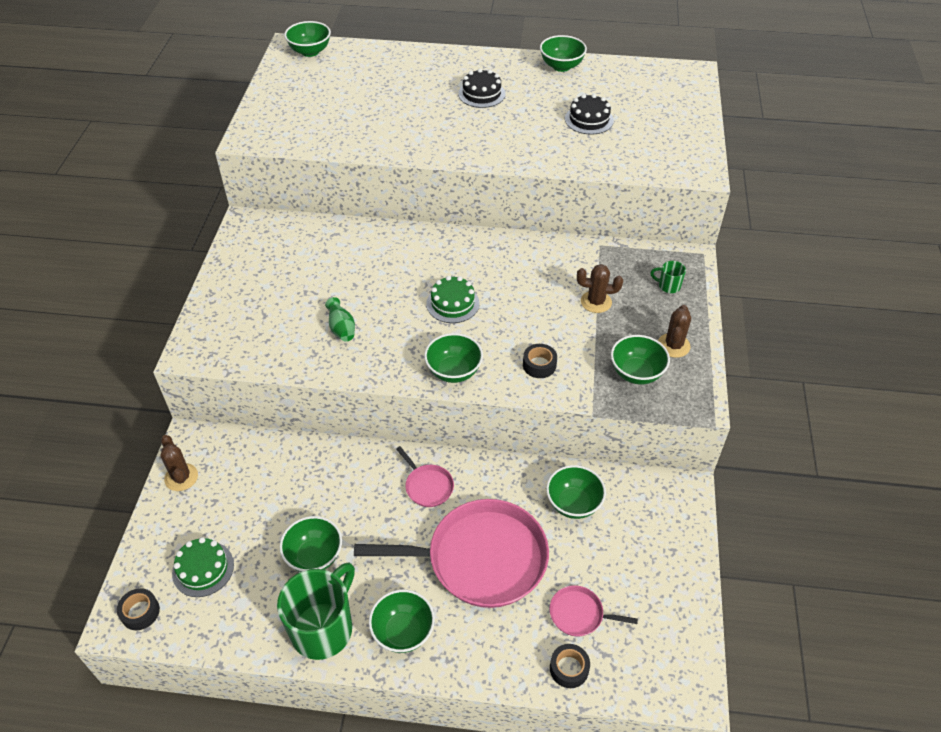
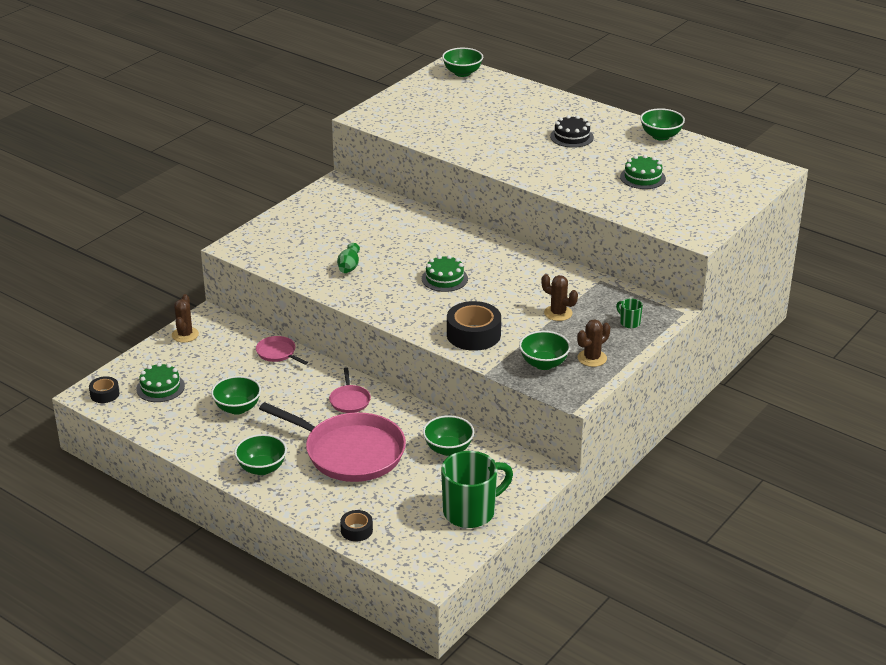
camera: 30 degrees right, 15 degrees down
green mug [277,562,355,660] -> green mug moved to [441,451,513,528]
green bowl [424,333,483,383] -> none
black tape [523,344,557,378] -> black tape [447,301,501,351], size x1.86
pink pan [550,585,638,637] -> pink pan moved to [256,336,308,365]
black cake [565,94,614,135] -> green cake [620,155,666,189]

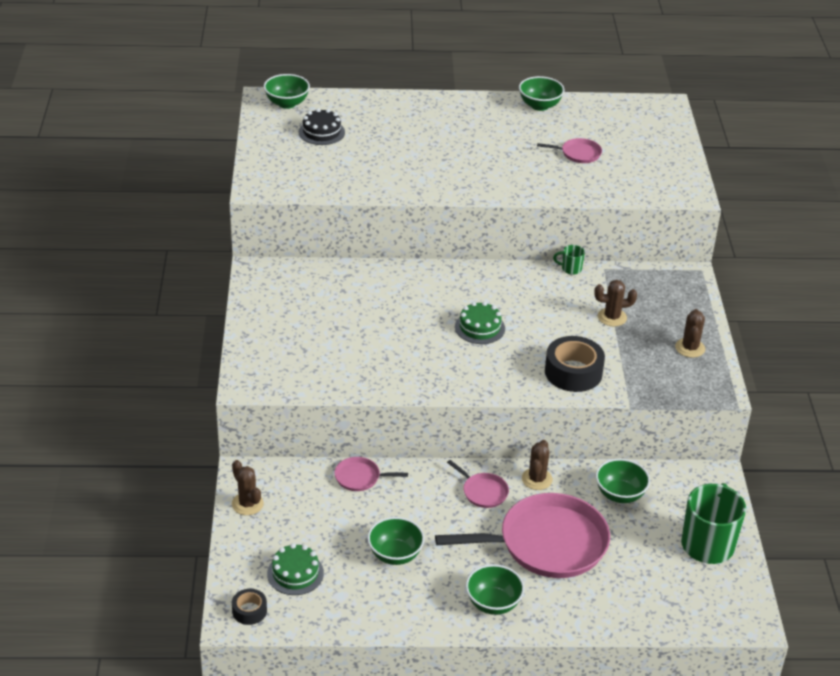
camera: 40 degrees left, 5 degrees up
green vase [337,243,360,273] -> none
black tape [340,510,373,541] -> none
green bowl [519,331,571,370] -> none
black cake [550,115,594,148] -> black cake moved to [299,108,345,145]
green mug [616,298,643,328] -> green mug moved to [553,245,585,275]
green cake [620,155,666,189] -> pink pan [537,138,602,163]
none -> brown cactus [522,440,553,490]

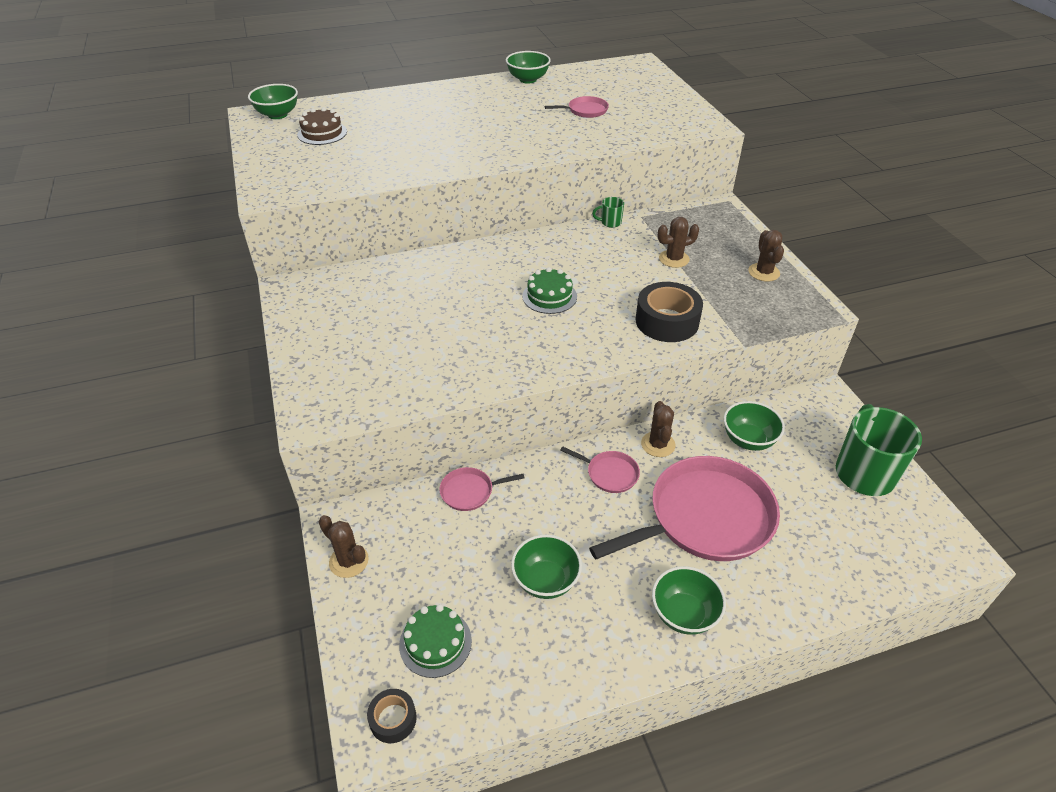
camera: 15 degrees left, 5 degrees up
black cake [299,108,345,145] -> brown cake [297,107,347,145]

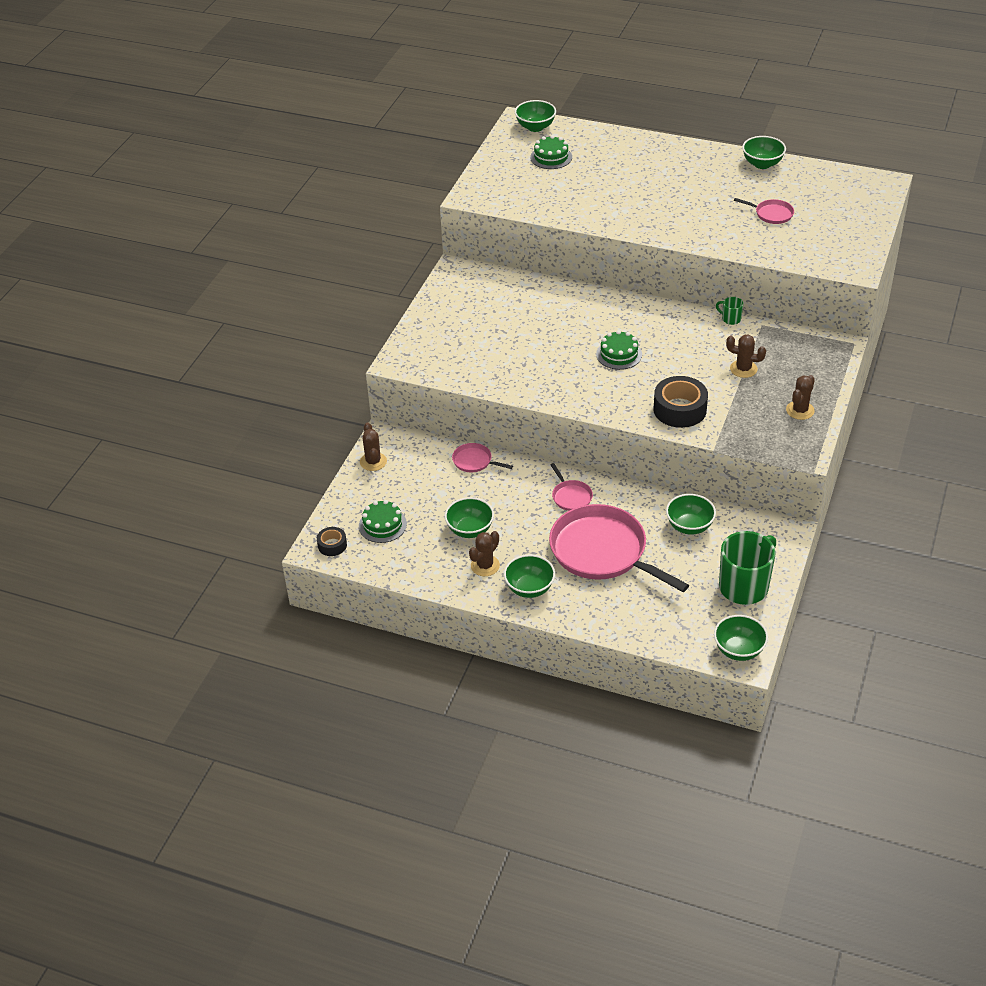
camera: 40 degrees right, 0 degrees up
brown cake [297,107,347,145] -> green cake [530,135,572,169]
pink pan [589,456,780,561] -> pink pan turned 150 degrees counterclockwise [549,504,689,592]
brown cactus [641,401,676,457] -> brown cactus moved to [469,531,500,576]
none -> green bowl [714,615,768,661]

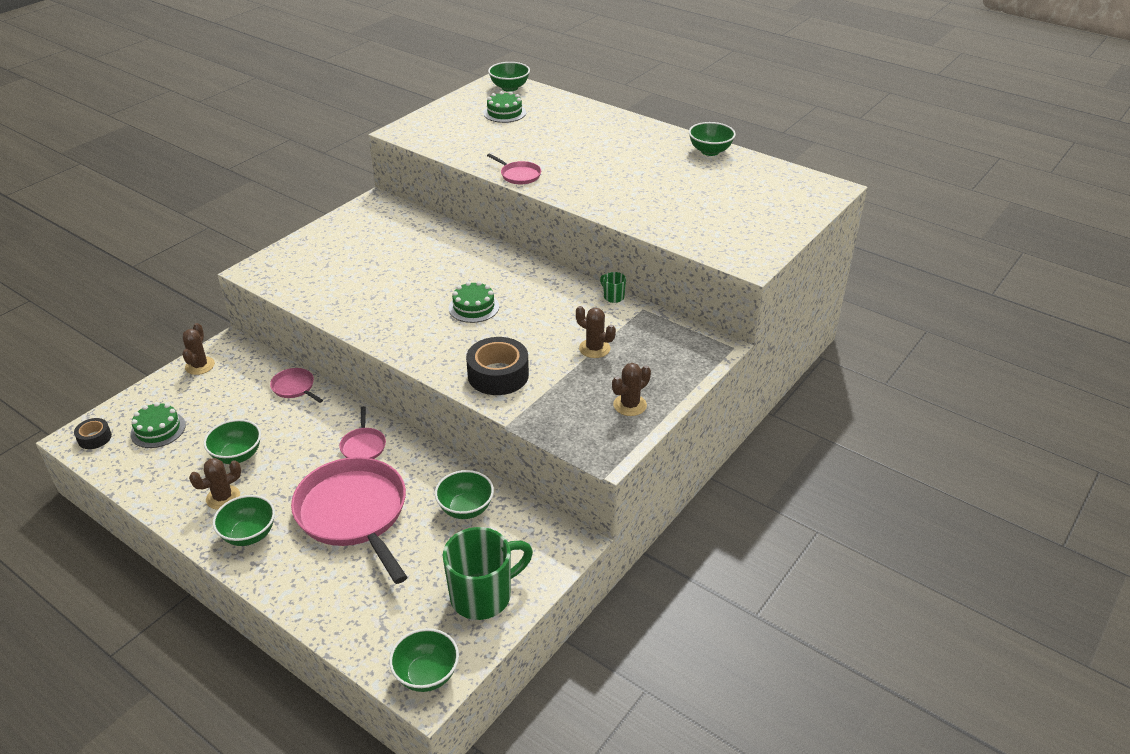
camera: 15 degrees right, 5 degrees down
pink pan [734,198,794,224] -> pink pan moved to [487,153,541,184]

